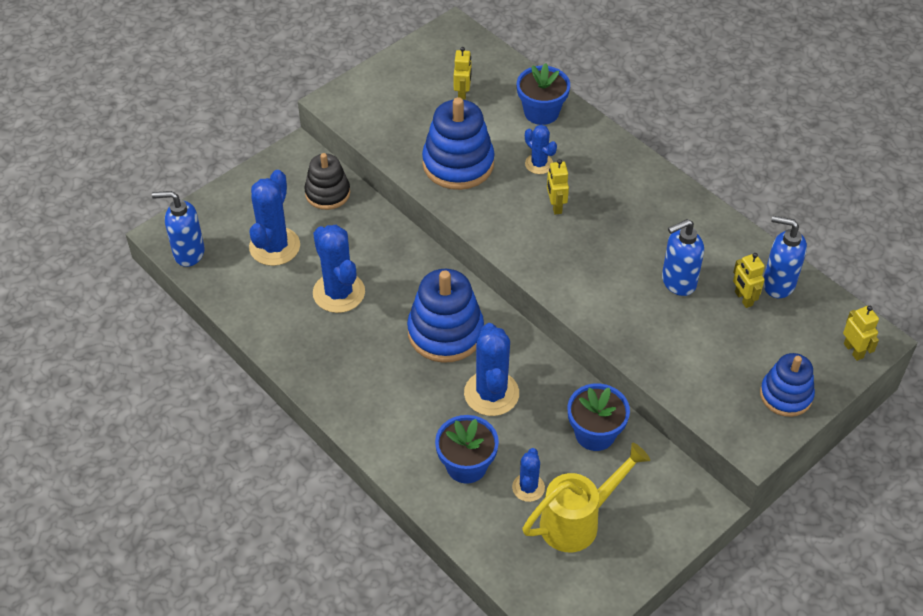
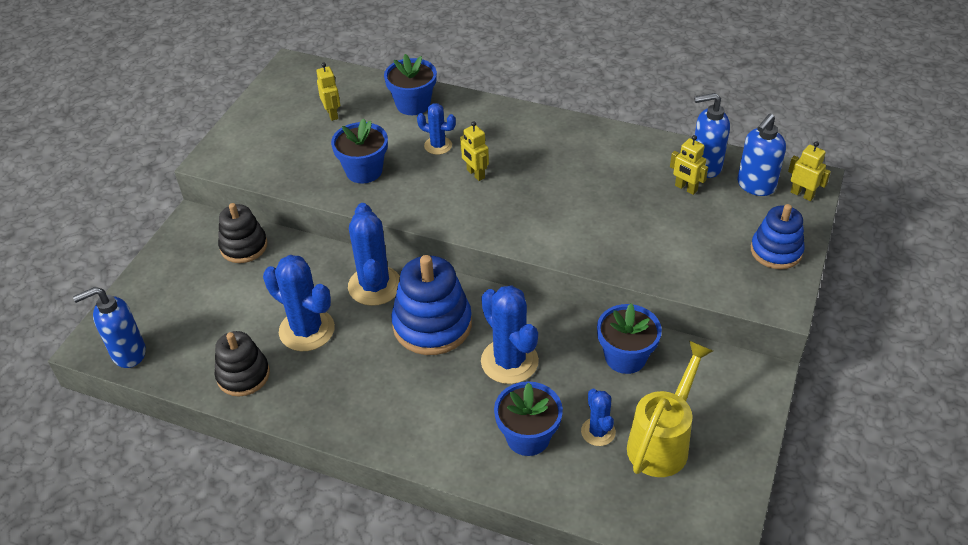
camera: 25 degrees left, 5 degrees down
blue cactus [249,170,300,266] -> blue cactus moved to [348,203,400,306]
blue stacking toy [422,97,494,190] -> blue flower pot [331,118,388,184]
blue soap dispenser [662,219,704,296] -> blue soap dispenser moved to [737,114,786,196]
none -> black stacking toy [215,331,270,396]

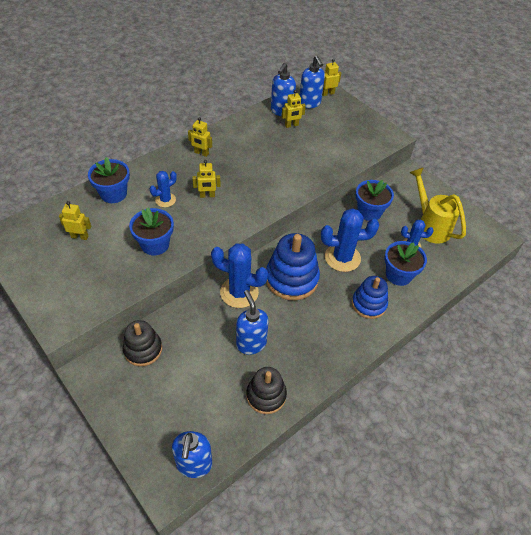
camera: 65 degrees left, 5 degrees up
blue cactus [263,255,335,351] -> blue soap dispenser [236,290,269,355]
blue stacking toy [751,204,805,269] -> blue stacking toy moved to [352,276,388,319]
none -> yellow robot [188,117,212,157]

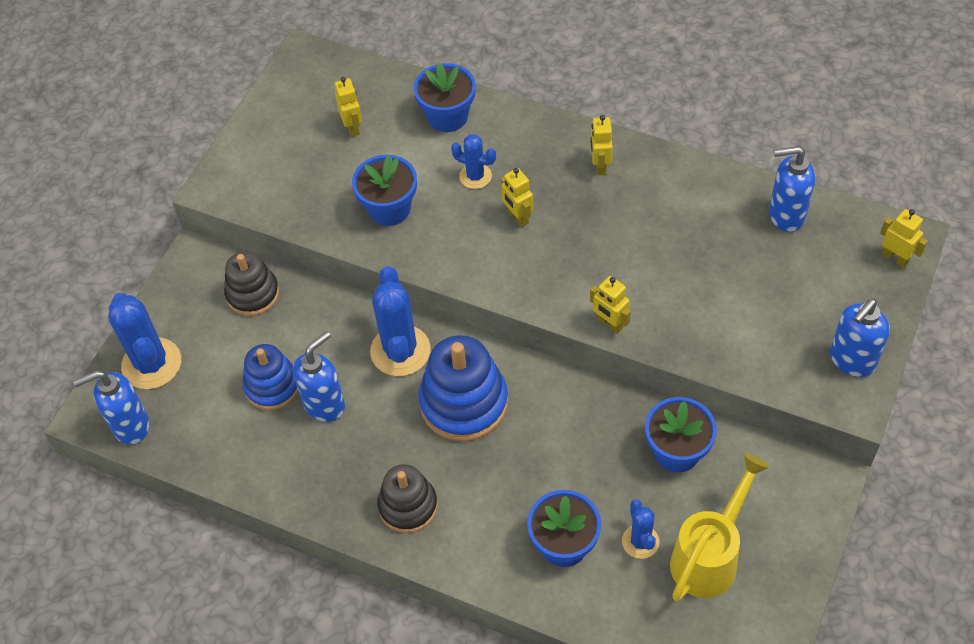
camera: 70 degrees right, 5 degrees up
black stacking toy [246,367,287,414] -> black stacking toy moved to [377,464,438,533]
yellow robot [282,90,306,128] -> yellow robot moved to [590,276,631,334]
blue soap dispenser [300,55,325,108] -> blue soap dispenser moved to [830,299,890,377]
blue cactus [321,208,379,272] -> blue cactus moved to [108,293,181,389]
blue stacking toy [352,276,388,319] -> blue stacking toy moved to [242,344,298,410]

